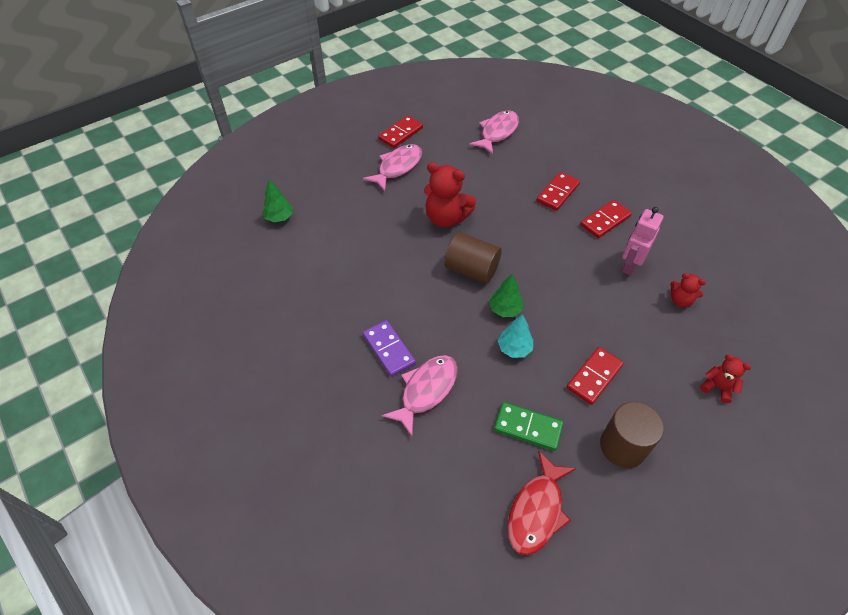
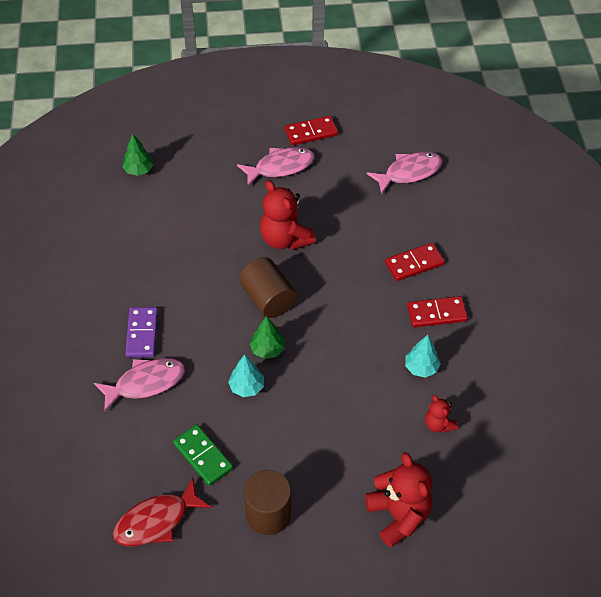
camera: 30 degrees right, 0 degrees up
red domino [567,347,624,405] -> none
pink robot [622,207,664,276] -> turquoise tree [405,335,441,378]
red teddy bear [700,355,751,403] -> red teddy bear [365,452,432,548], size x1.86

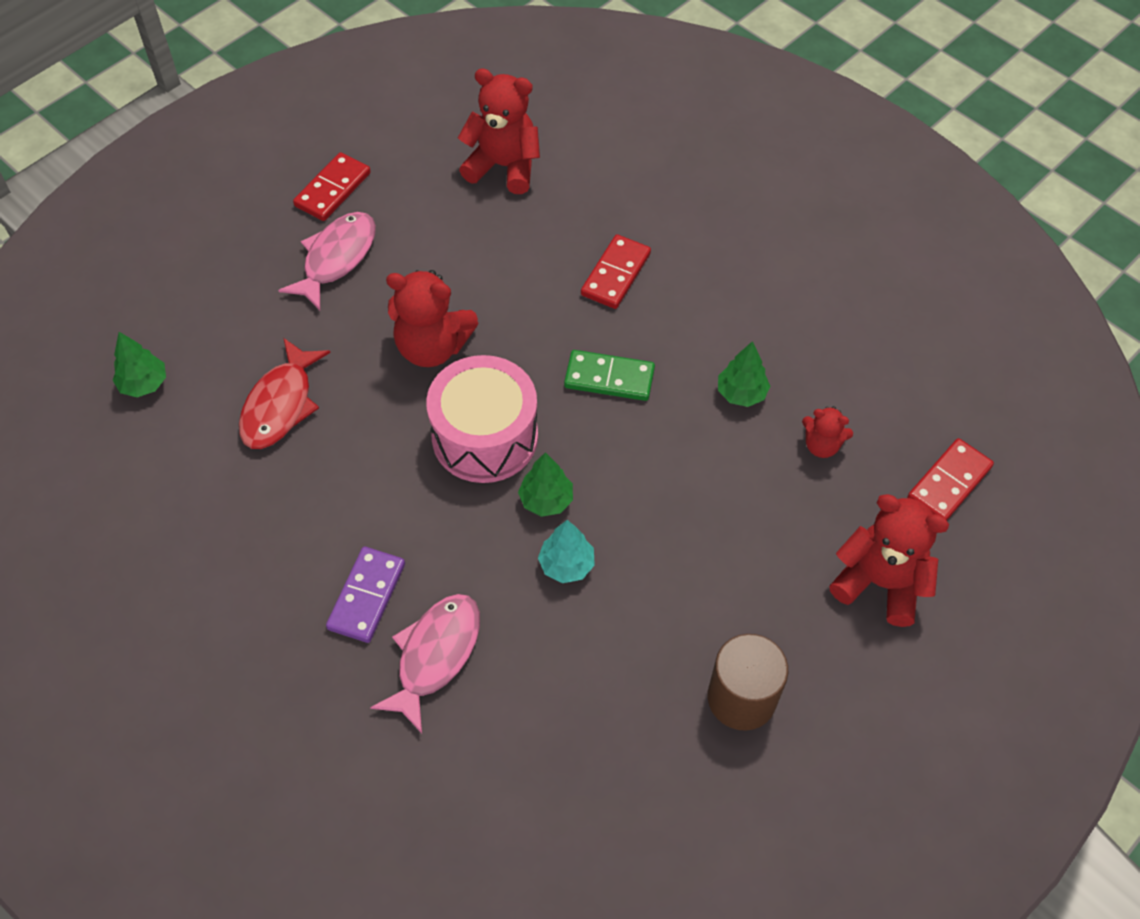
camera: 40 degrees left, 5 degrees up
red fish [113,478,211,546] -> red fish moved to [239,338,331,449]
purple domino [125,307,158,357] -> purple domino turned 60 degrees clockwise [326,547,405,643]
green domino [173,425,233,486] -> green domino moved to [564,350,655,401]
brown cylinder [239,257,297,318] -> pink drum [426,355,538,483]
pink fish [367,152,443,195] -> red teddy bear [458,68,540,194]
turquoise tree [405,335,441,378] -> green tree [718,341,770,407]
red domino [407,296,468,327] -> red domino moved to [907,438,994,520]

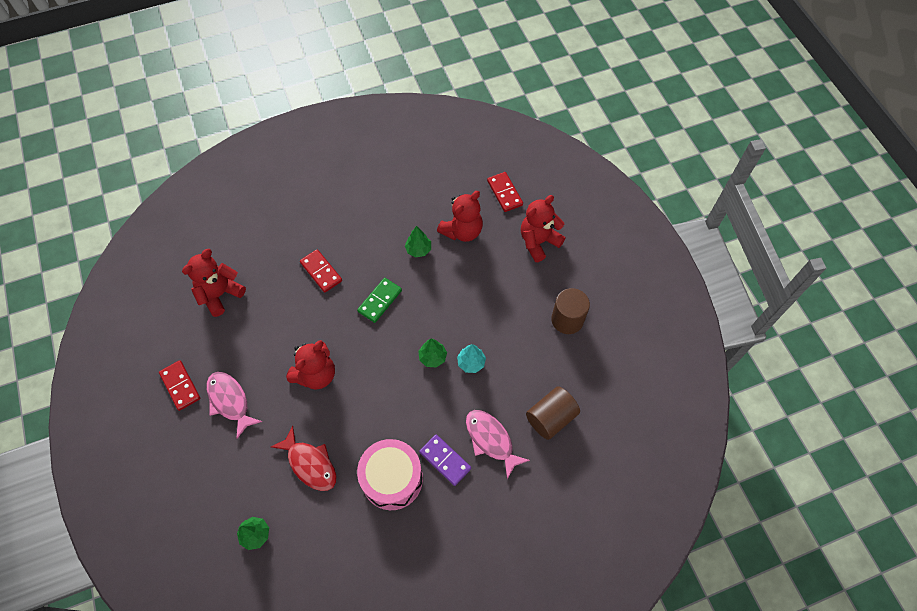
camera: 65 degrees left, 5 degrees up
pink drum [426,355,538,483] -> pink drum moved to [357,439,423,510]
red teddy bear [802,406,853,458] -> red teddy bear [437,191,483,242], size x1.86
none -> brown cylinder [526,386,580,440]

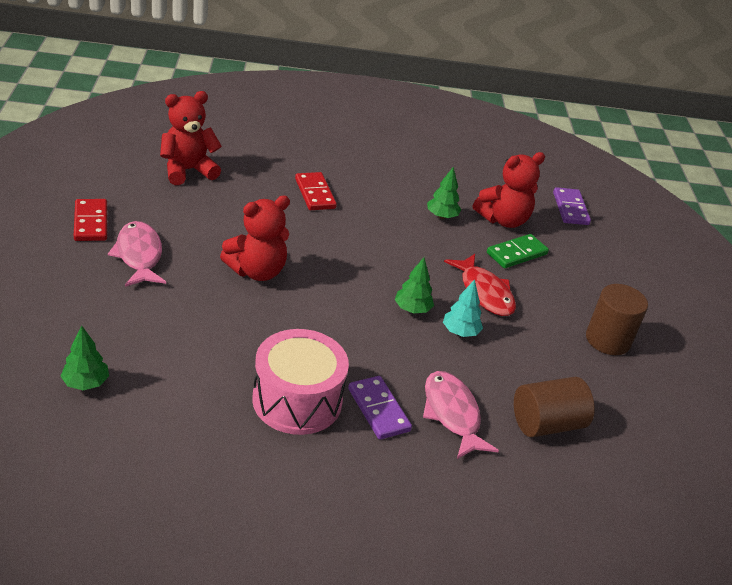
camera: 15 degrees right, 25 degrees down
red fish [271,426,337,491] -> red fish moved to [444,254,516,316]
green domino [357,278,402,323] -> green domino moved to [487,234,549,268]
red domino [487,172,523,212] -> purple domino [553,187,591,225]
red teddy bear [521,195,565,262] -> none

